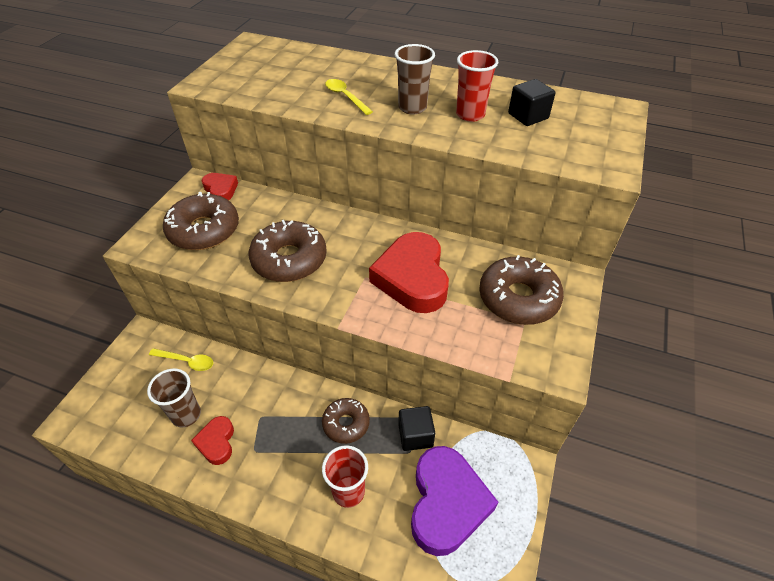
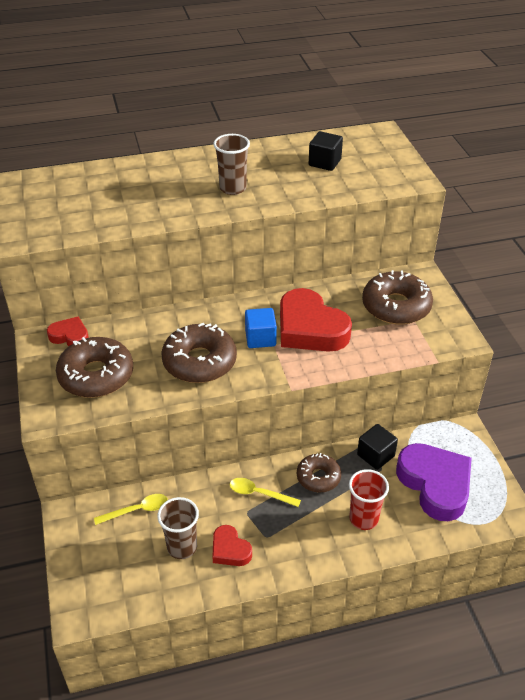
camera: 35 degrees left, 5 degrees down
yellow spoon [325,79,373,115] -> yellow spoon moved to [230,478,301,507]
red cup [456,50,498,122] -> none
none -> blue cube [245,308,277,348]

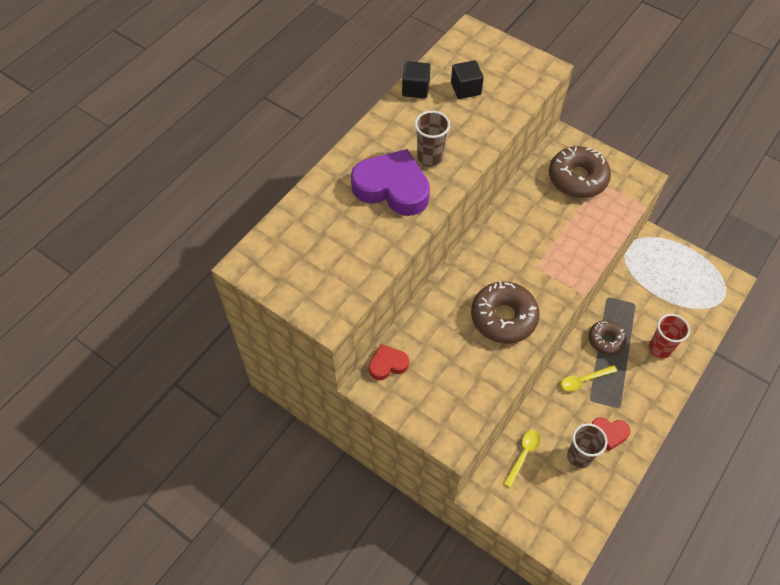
camera: 40 degrees left, 15 degrees up
brown donut [56,337,133,398] -> none
blue cube [245,308,277,348] -> none
red heart [280,288,352,352] -> none
black cube [357,424,398,470] -> black cube moved to [402,61,431,99]
purple heart [396,443,472,521] -> purple heart moved to [351,149,430,216]

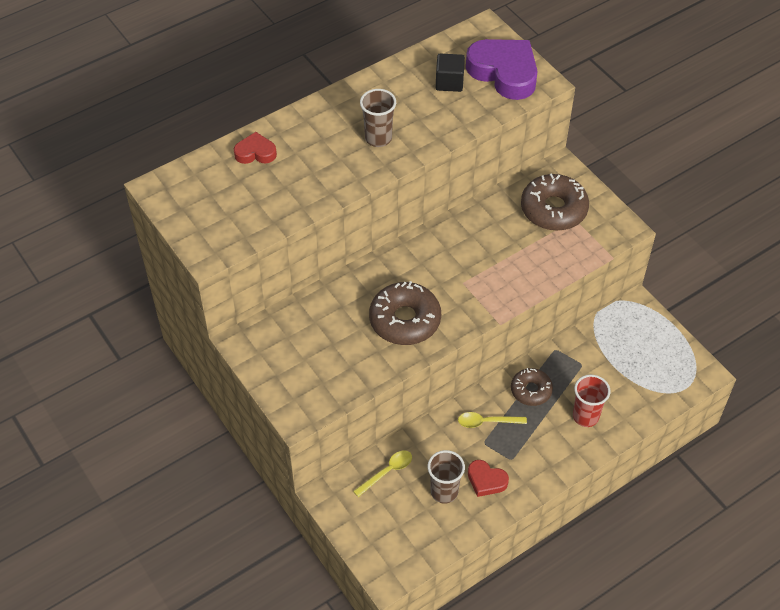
camera: 20 degrees right, 5 degrees down
purple heart [351,149,430,216] -> purple heart moved to [466,39,538,100]
red heart [369,344,409,380] -> red heart moved to [234,132,277,164]
black cube [402,61,431,99] -> none

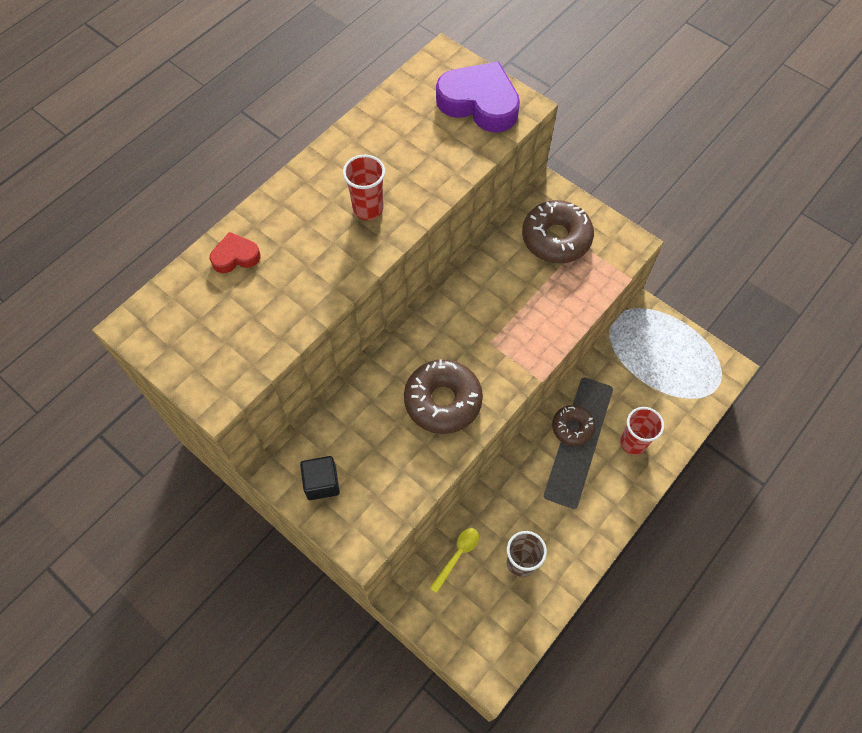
camera: 15 degrees left, 10 degrees up
brown cup [360,89,396,147] -> red cup [343,155,385,220]
black cube [436,54,465,92] -> black cube moved to [300,456,340,500]
yellow spoon [458,412,527,428] -> none
red heart [468,460,509,497] -> none

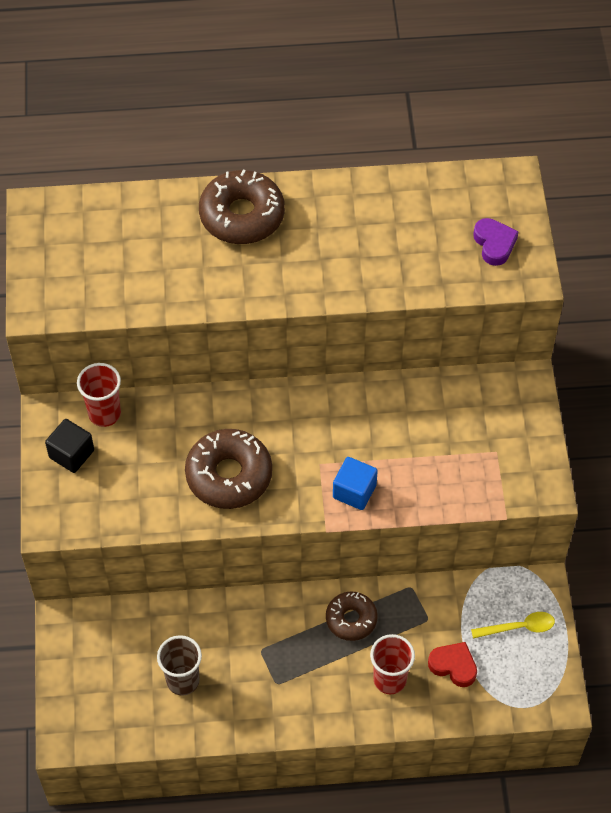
camera: 45 degrees right, 5 degrees down
red heart [210,232,260,273] -> red heart moved to [428,642,477,687]
red cup [343,155,385,220] -> red cup moved to [77,363,121,427]
yellow spoon [430,528,479,593] -> yellow spoon moved to [471,612,555,638]
purple heart [436,61,520,133] -> purple heart [473,218,519,266], size x0.51
brown donut [522,200,594,263] -> brown donut moved to [199,169,285,244]
none -> blue cube [333,457,378,510]

